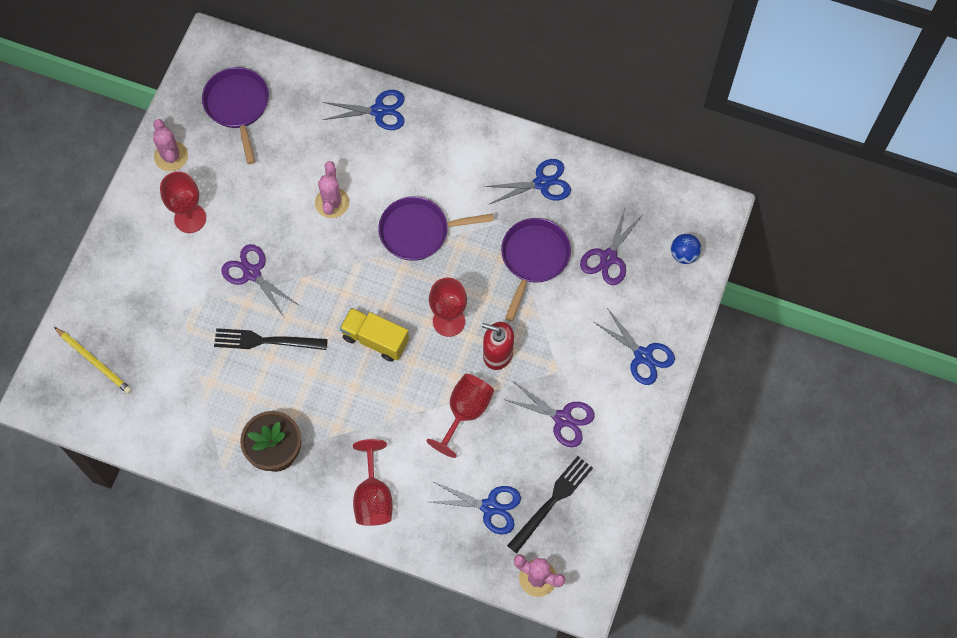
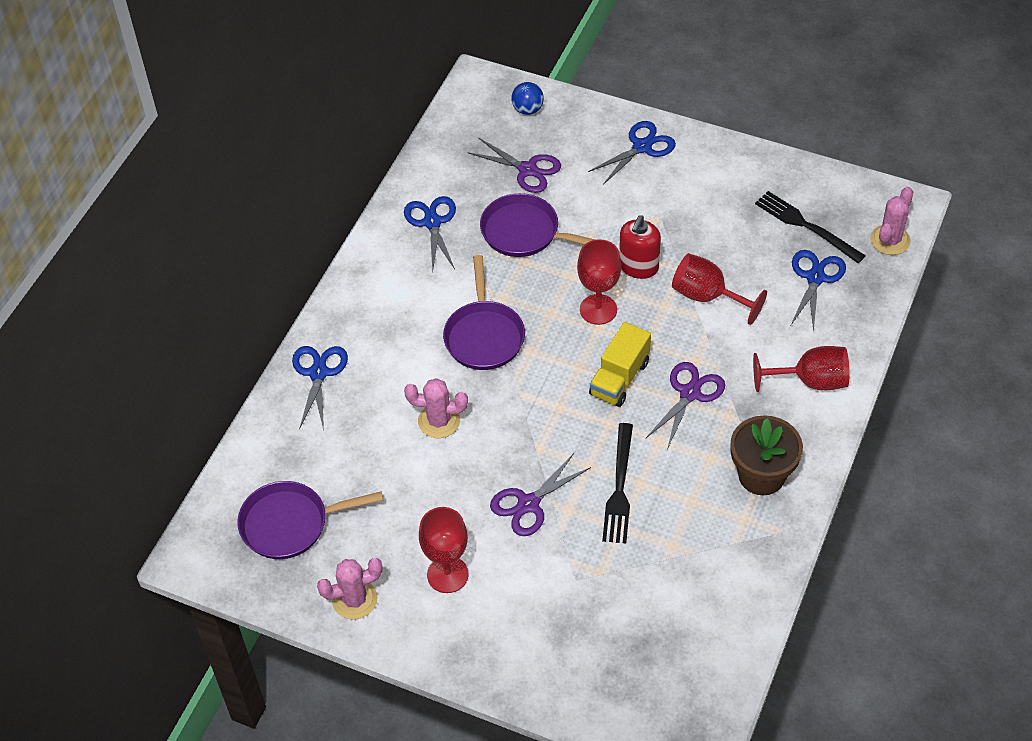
camera: 85 degrees left, 15 degrees down
yellow pencil [54,327,132,394] -> none
purple scissors [506,382,595,447] -> purple scissors moved to [646,362,725,449]

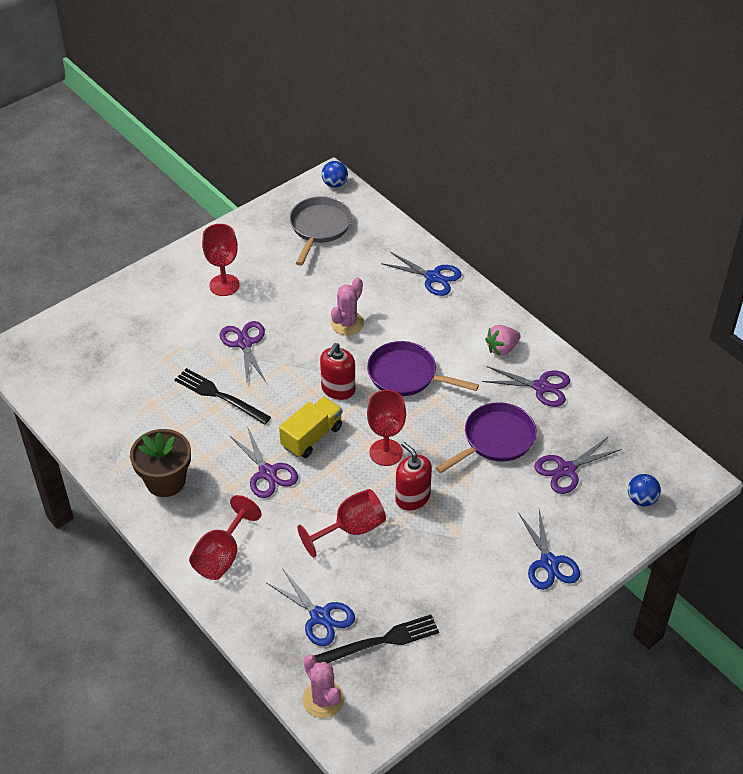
camera: 115 degrees right, 5 degrees down
purple pan [237,481,383,559] -> grey pan [290,196,352,266]
pink cactus [317,558,383,620] -> none
blue scissors [404,196,456,272] -> purple scissors [482,366,570,407]
yellow truck [589,322,651,407] -> yellow truck turned 75 degrees clockwise [279,397,342,458]
none -> red soap dispenser [320,343,355,400]
none -> blue ball [322,161,348,188]
none -> pink strawberry [485,325,521,356]

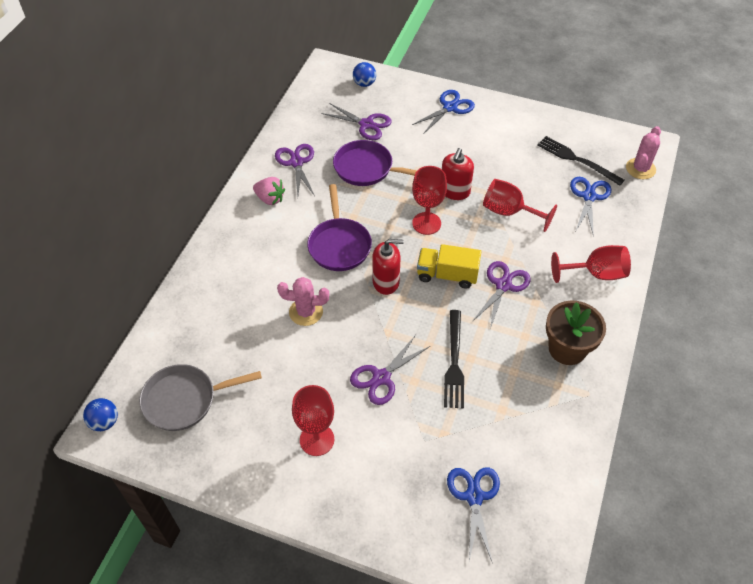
camera: 120 degrees left, 5 degrees up
blue scissors [381,252,462,296] -> blue scissors moved to [447,468,500,561]

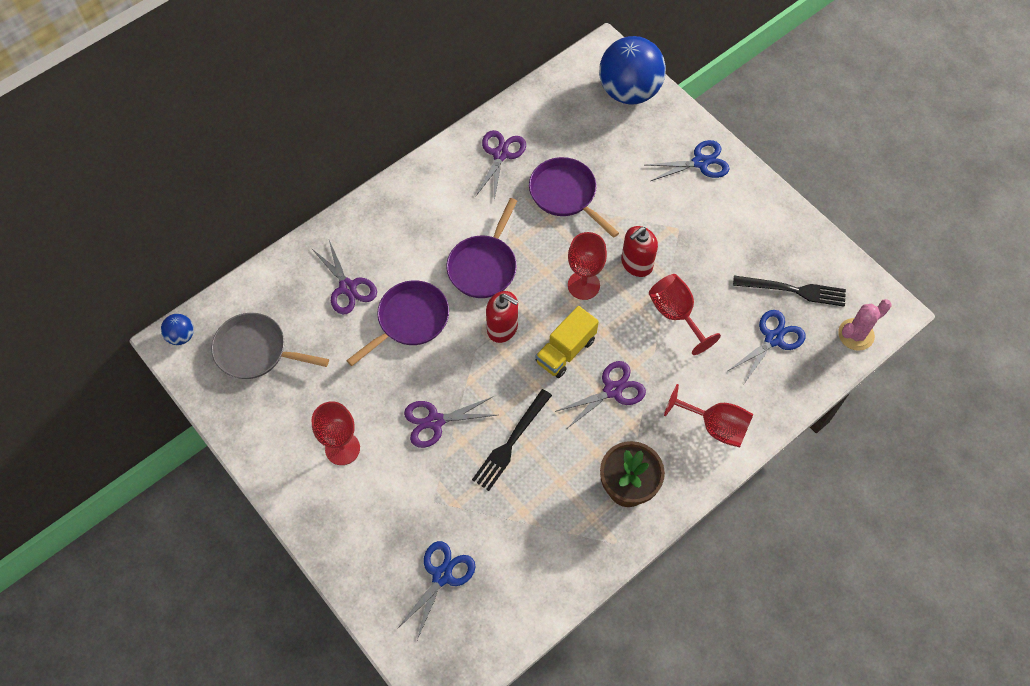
camera: 30 degrees right, 10 degrees up
pink strawberry [253,177,285,205] -> none
pink cactus [277,277,329,326] -> purple pan [346,280,449,366]
purple scissors [321,103,392,140] -> purple scissors moved to [311,240,377,314]
blue ball [353,62,376,87] -> blue ball [599,36,666,104], size x2.32
yellow truck [417,244,481,289] -> yellow truck turned 90 degrees counterclockwise [536,306,599,378]
black fork [537,136,625,186] -> black fork turned 120 degrees clockwise [733,275,846,307]

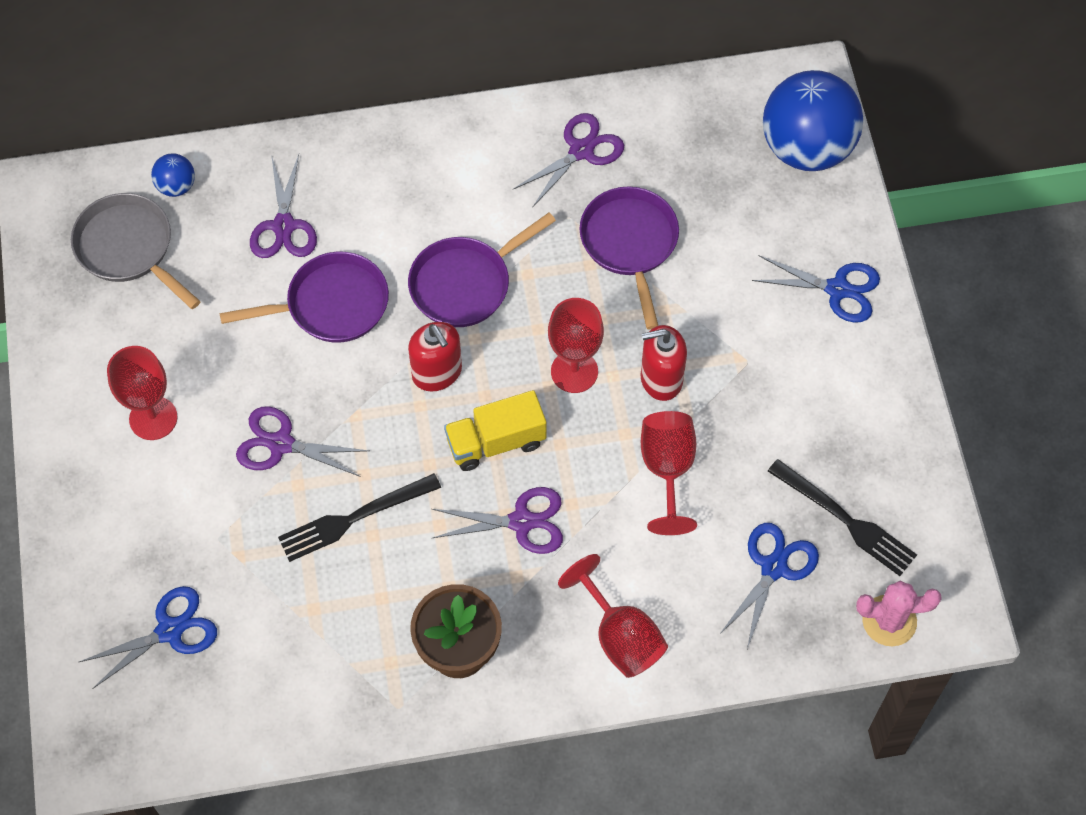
camera: 30 degrees right, 0 degrees up
blue ball [161,314,194,345] -> blue ball moved to [151,153,195,197]
blue scissors [728,310,805,384] -> blue scissors turned 45 degrees counterclockwise [719,523,819,649]

